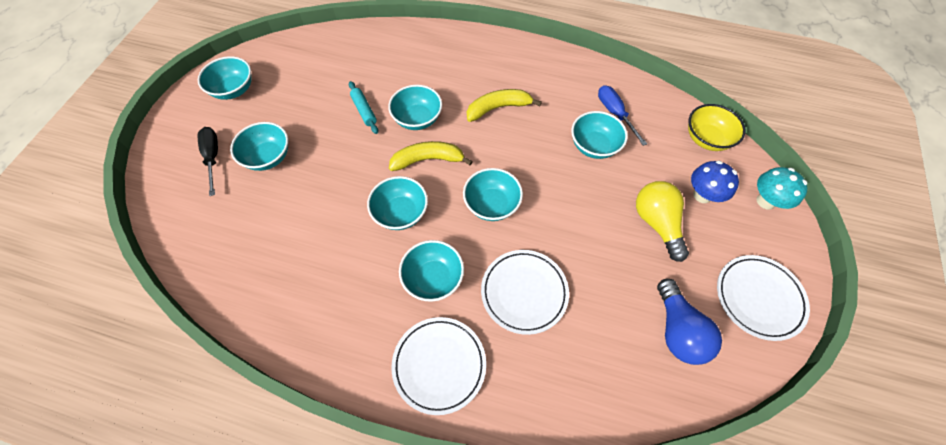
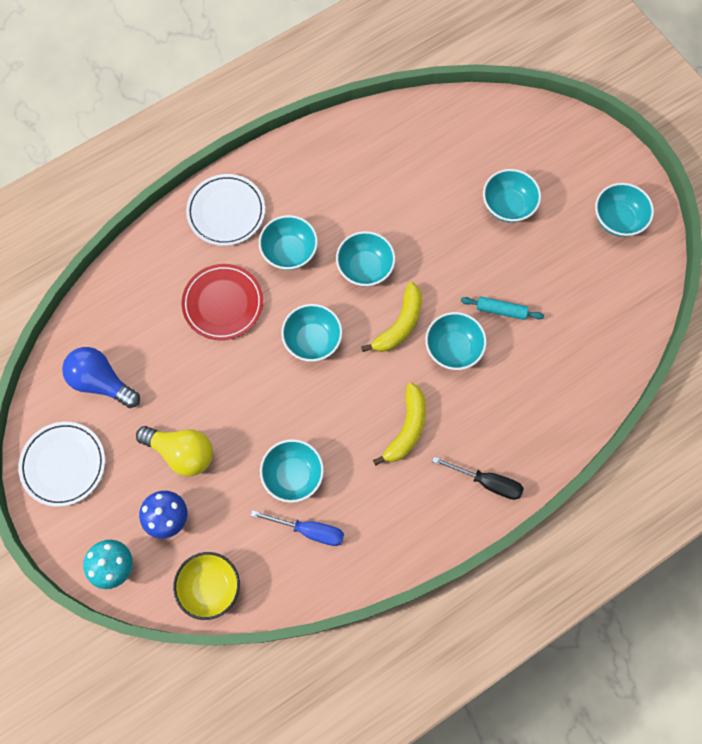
camera: 130 degrees right, 10 degrees up
black screwdriver [198,127,218,196] -> black screwdriver moved to [432,456,524,500]
white plate [481,250,569,335] -> red plate [182,264,263,340]

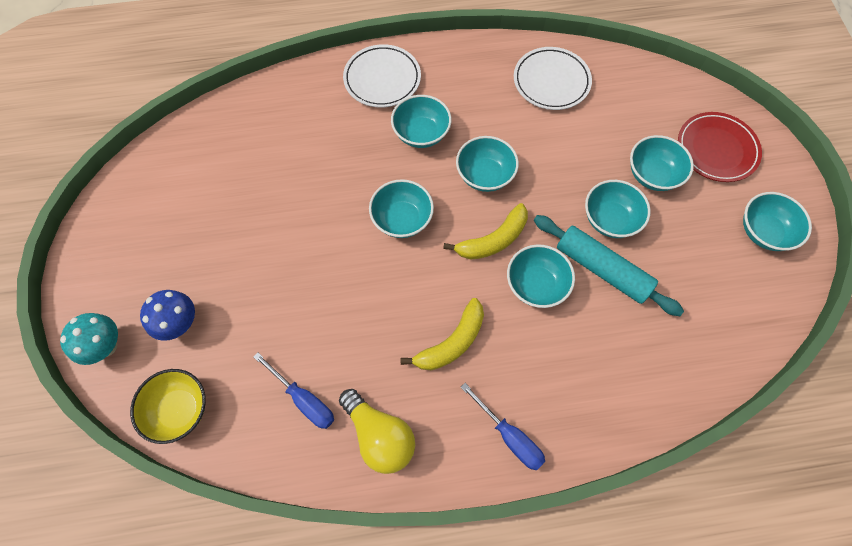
camera: 25 degrees right, 5 degrees down
white plate [18,422,105,507] -> white plate moved to [514,47,592,110]
blue light bulb [62,347,140,408] -> none
yellow light bulb [136,426,213,476] -> yellow light bulb moved to [339,389,415,474]
red plate [182,264,263,340] -> red plate moved to [678,112,762,182]
turquoise bowl [260,439,324,503] -> turquoise bowl moved to [585,180,651,238]
black screwdriver [432,456,524,500] -> blue screwdriver [461,383,545,470]
turquoise rolling pin [461,296,544,320] -> turquoise rolling pin [534,215,684,316], size x1.82

